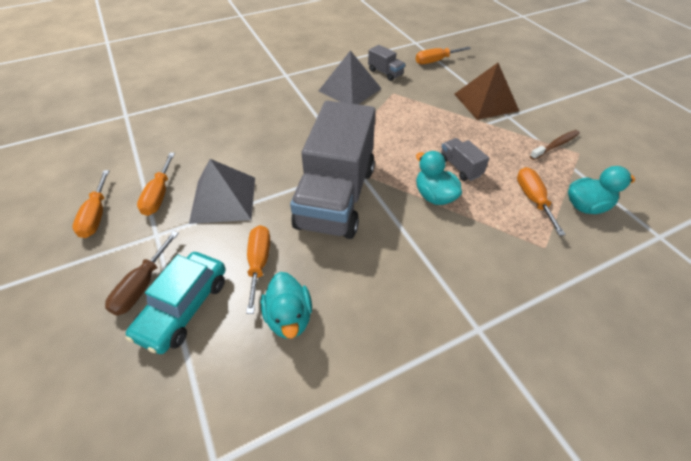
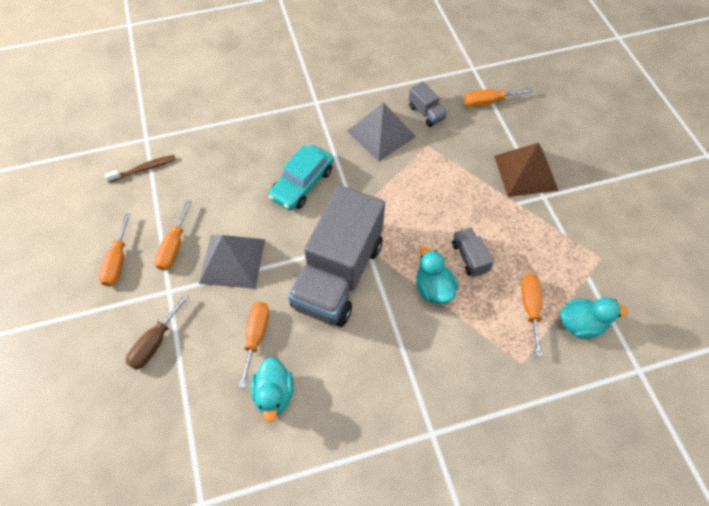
camera: 10 degrees right, 10 degrees up
turquoise car [126,252,226,354] -> turquoise car moved to [268,145,334,210]
brown toothbrush [530,130,580,160] -> brown toothbrush moved to [104,155,176,183]

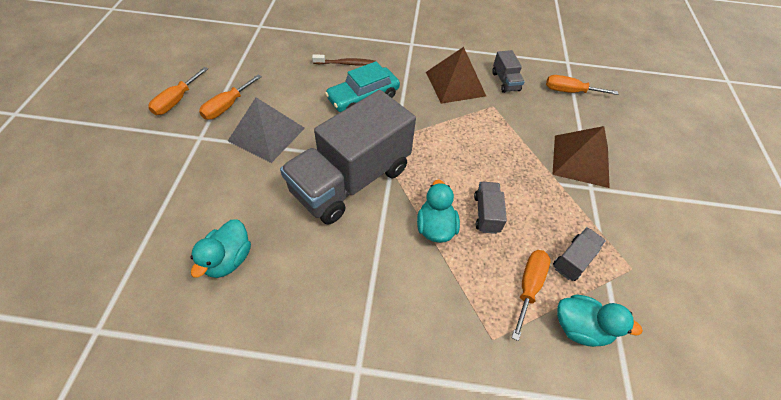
camera: 20 degrees right, 5 degrees down
brown toothbrush [104,155,176,183] -> brown toothbrush moved to [312,54,375,66]
brown screwdriver [126,293,189,370] -> none
orange screwdriver [239,302,269,388] -> none
grey pyramid [347,102,416,161] -> brown pyramid [426,47,486,104]
none -> grey truck [553,227,606,281]

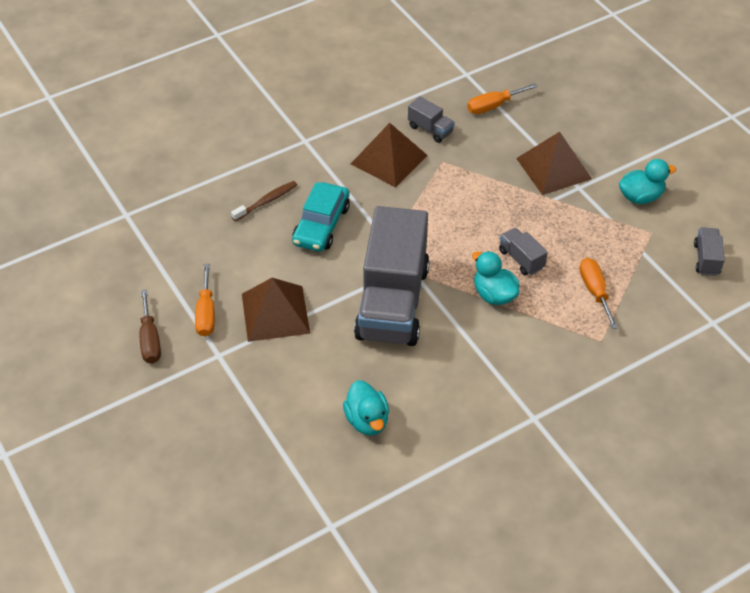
camera: 35 degrees left, 5 degrees down
orange screwdriver [148,67,208,115] -> brown screwdriver [140,289,161,364]
grey pyramid [228,97,305,163] -> brown pyramid [242,278,310,342]
grey truck [553,227,606,281] -> grey truck moved to [694,227,725,276]
turquoise duck [557,295,643,347] -> turquoise duck moved to [619,159,676,204]

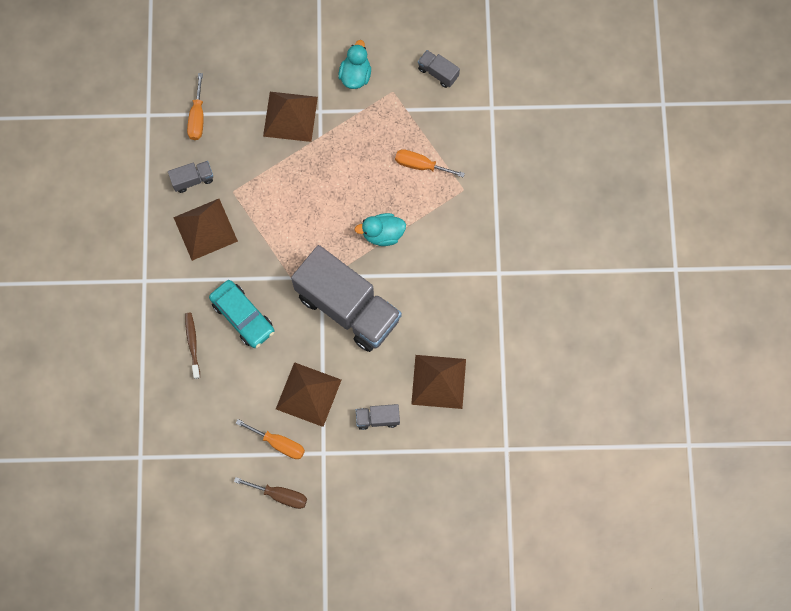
camera: 60 degrees left, 25 degrees up
turquoise duck [343,380,389,436] -> brown pyramid [411,355,466,409]
grey truck [499,228,548,275] -> grey truck moved to [356,404,400,430]

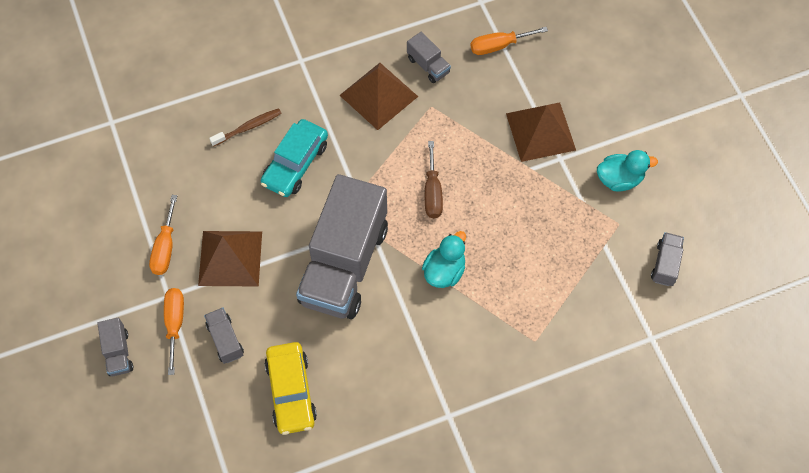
camera: 70 degrees right, 10 degrees down
brown screwdriver [234,477,307,509] -> brown screwdriver moved to [425,141,443,218]
turquoise duck [355,213,406,246] -> turquoise duck turned 60 degrees clockwise [422,231,466,288]
orange screwdriver [395,149,465,178] -> orange screwdriver moved to [164,288,184,375]
brown pyramid [411,355,466,409] -> yellow car [264,342,317,435]
none -> grey truck [97,318,133,376]

